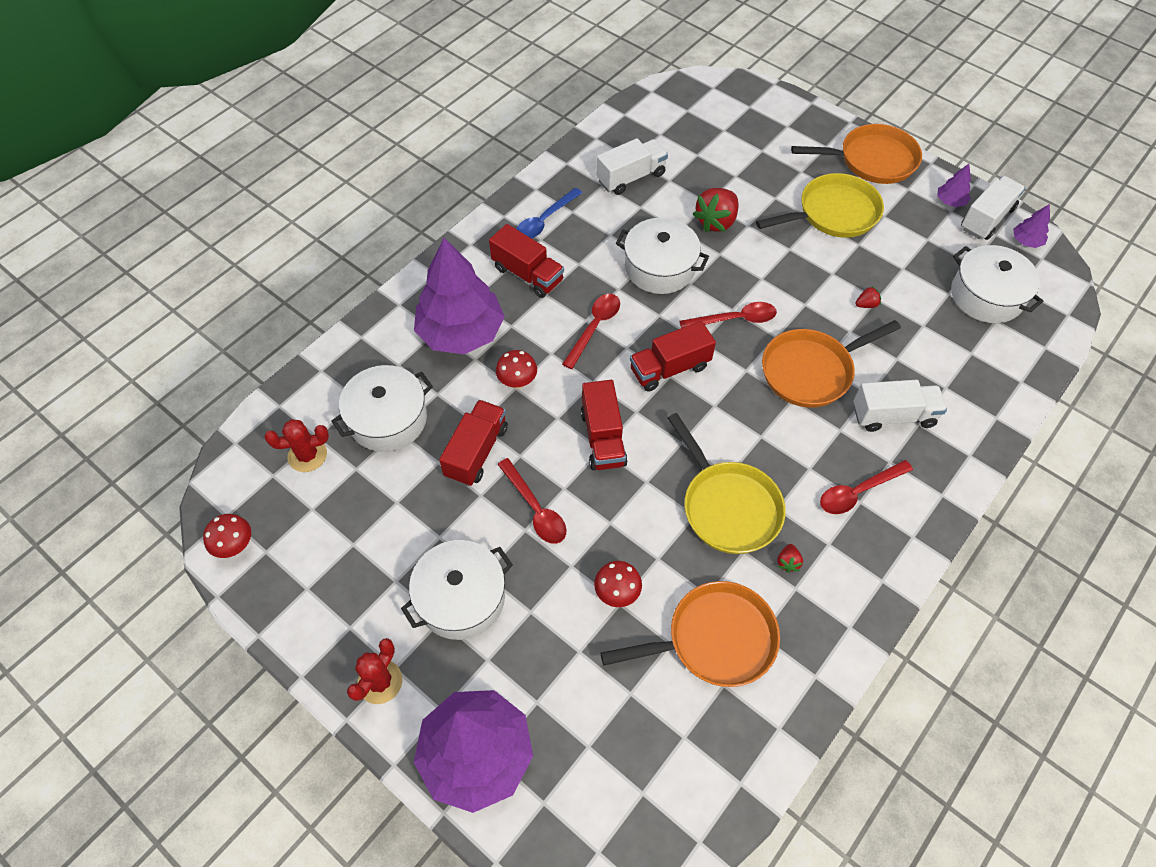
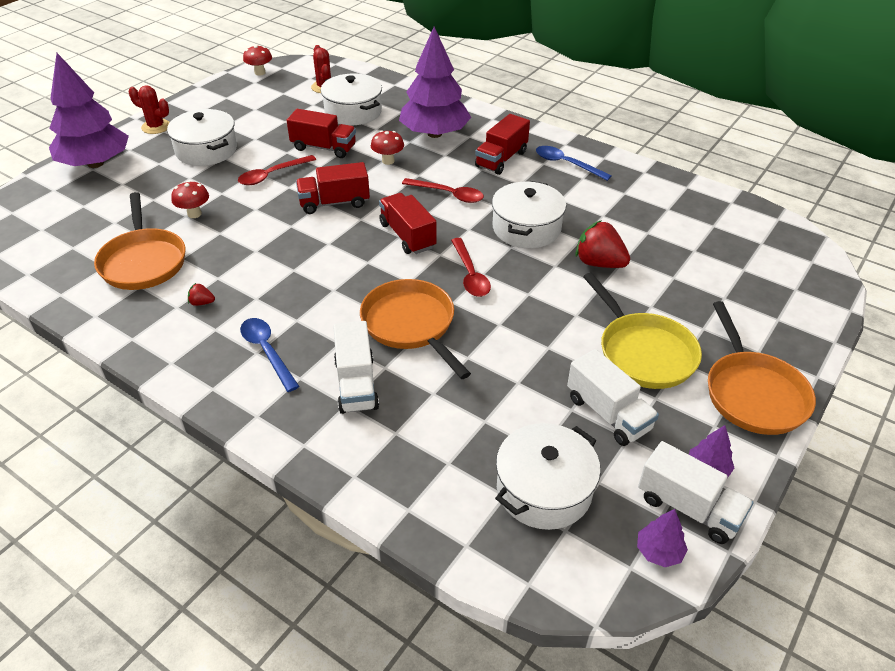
camera: 85 degrees right, 15 degrees down
white truck [596,138,668,195] -> white truck moved to [567,349,659,446]
yellow pan [668,413,786,554] -> none
red spoon [820,460,913,514] -> blue spoon [240,318,300,392]
red strawberry [856,286,881,308] -> none

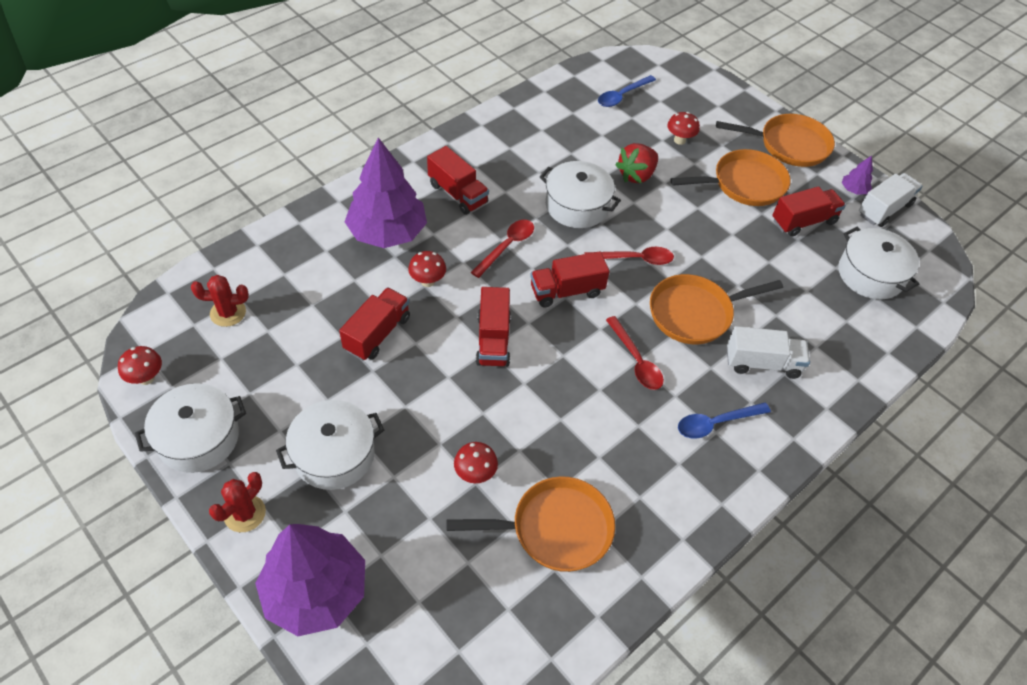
camera: 80 degrees left, 10 degrees up
red strawberry [188,283,215,306] -> none
red spoon [238,155,316,185] -> red spoon moved to [606,316,664,390]
white pot [321,74,382,125] -> white pot moved to [135,383,246,473]
blue spoon [536,146,612,181] -> blue spoon moved to [598,75,656,107]
white truck [567,349,659,446] -> red truck [772,186,846,237]
yellow pan [583,273,702,389] -> orange pan [670,149,791,206]
purple tree [637,509,688,567] -> none
none -> red mushroom [667,112,700,145]

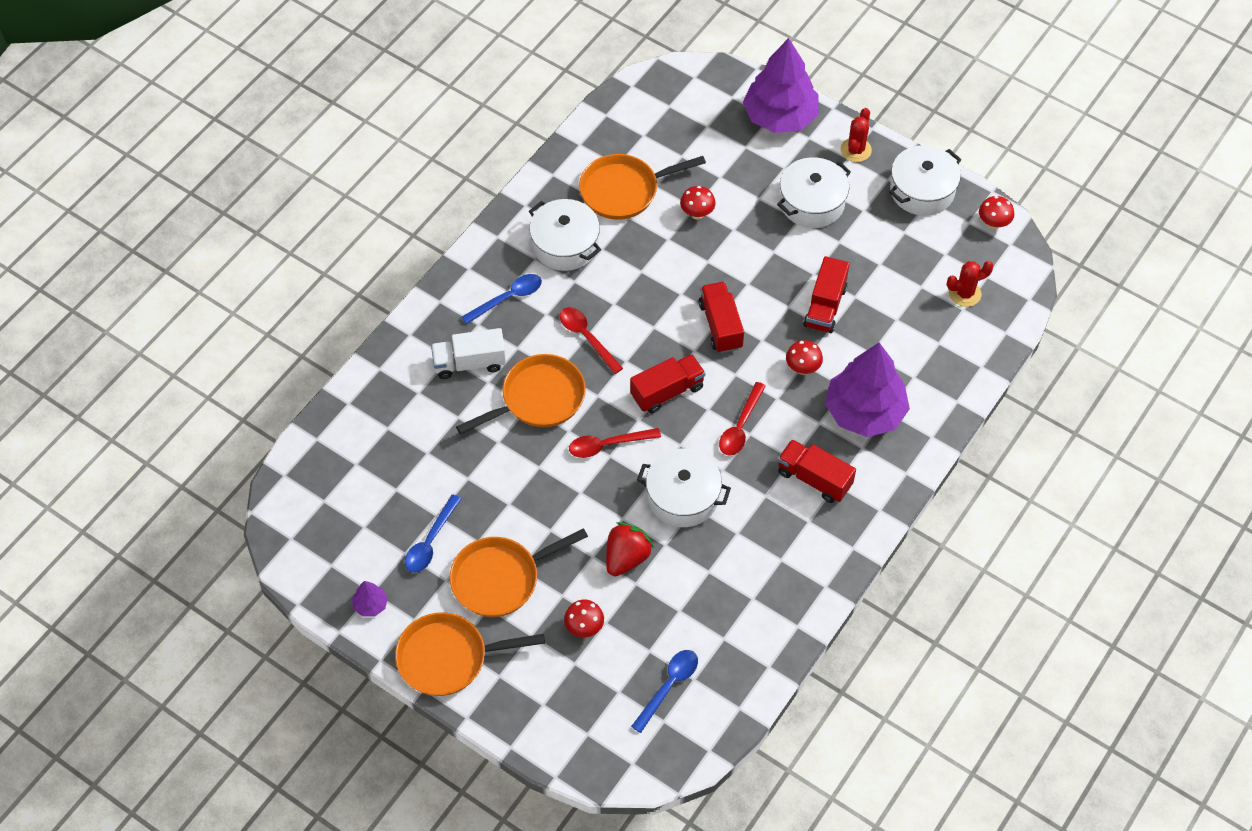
camera: 170 degrees right, 5 degrees up
red truck [772,186,846,237] -> blue spoon [405,494,461,573]
white pot [838,227,919,299] -> white pot moved to [529,199,601,271]
white truck [859,173,923,227] -> none

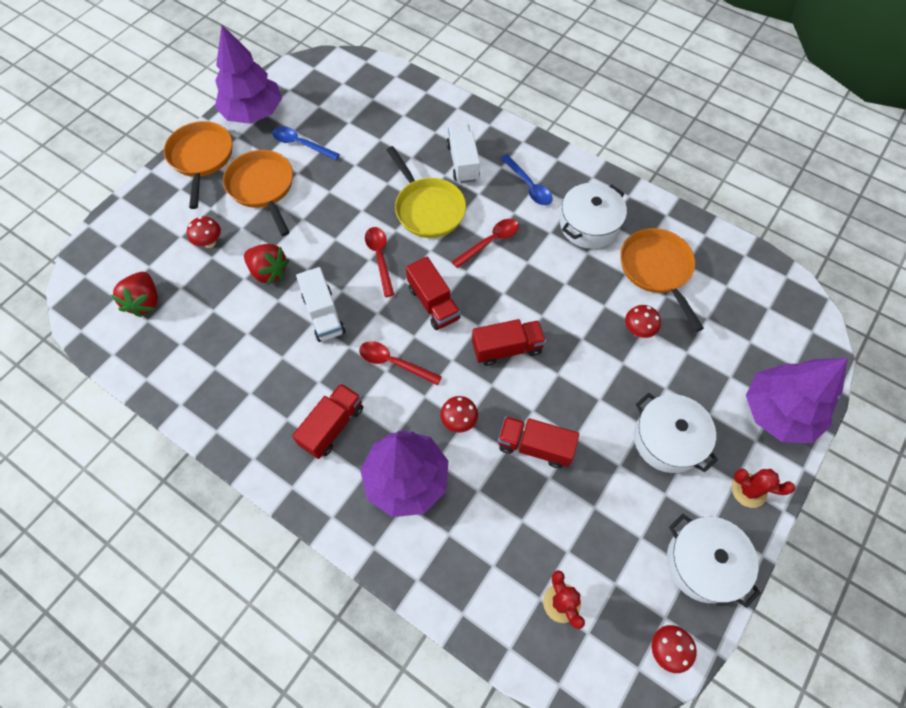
camera: 90 degrees right, 5 degrees up
purple tree [352,581,388,617] -> purple tree [215,25,282,124], size x2.47
orange pan [456,354,586,434] -> yellow pan [386,146,466,238]
blue spoon [631,650,698,733] -> red strawberry [111,272,158,317]
white pot [637,449,731,527] -> white truck [296,267,345,342]

